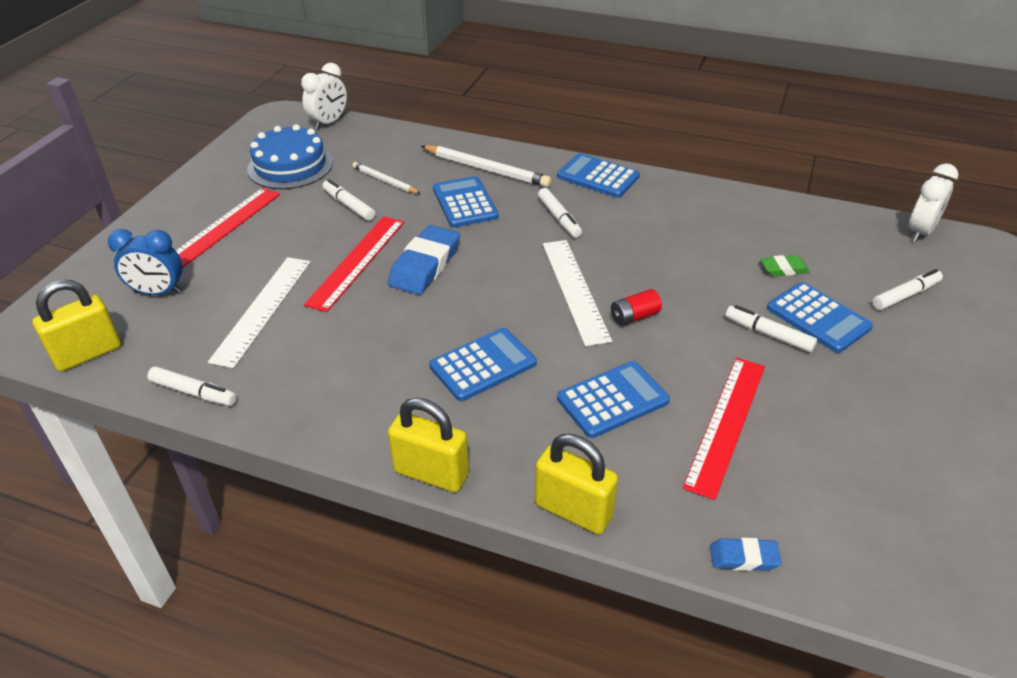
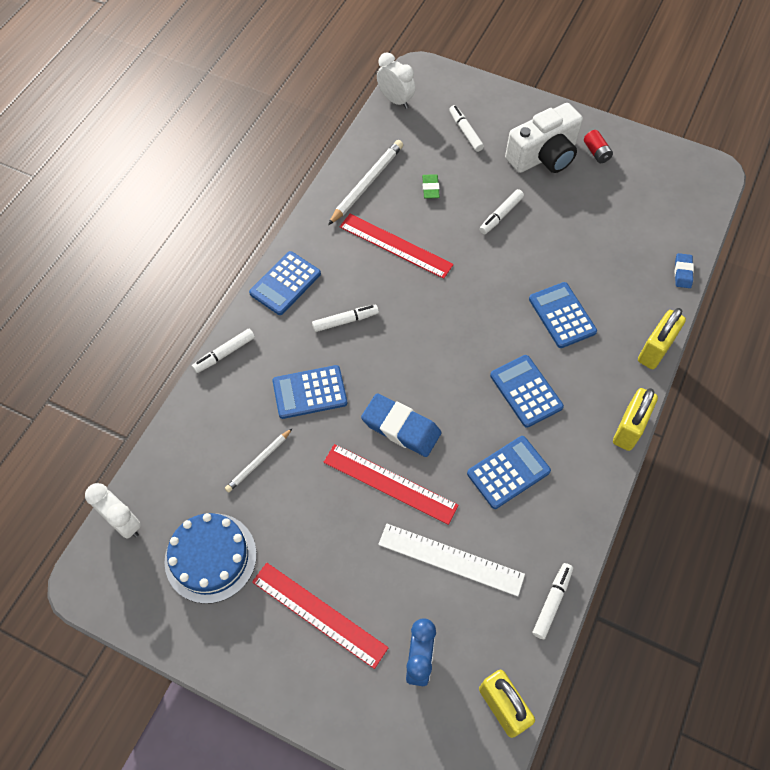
camera: 85 degrees left, 20 degrees up
white marker [323,179,375,221] -> white marker moved to [192,329,255,373]
white pencil [421,145,551,187] -> white pencil moved to [328,140,403,225]
white ruler [543,240,612,346] -> none
red battery [611,289,662,326] -> red battery moved to [584,130,613,163]
red ruler [683,358,765,500] -> red ruler moved to [340,214,454,279]
blue calculator [767,282,873,353] -> blue calculator moved to [467,436,551,509]
none -> white camera [505,103,583,173]

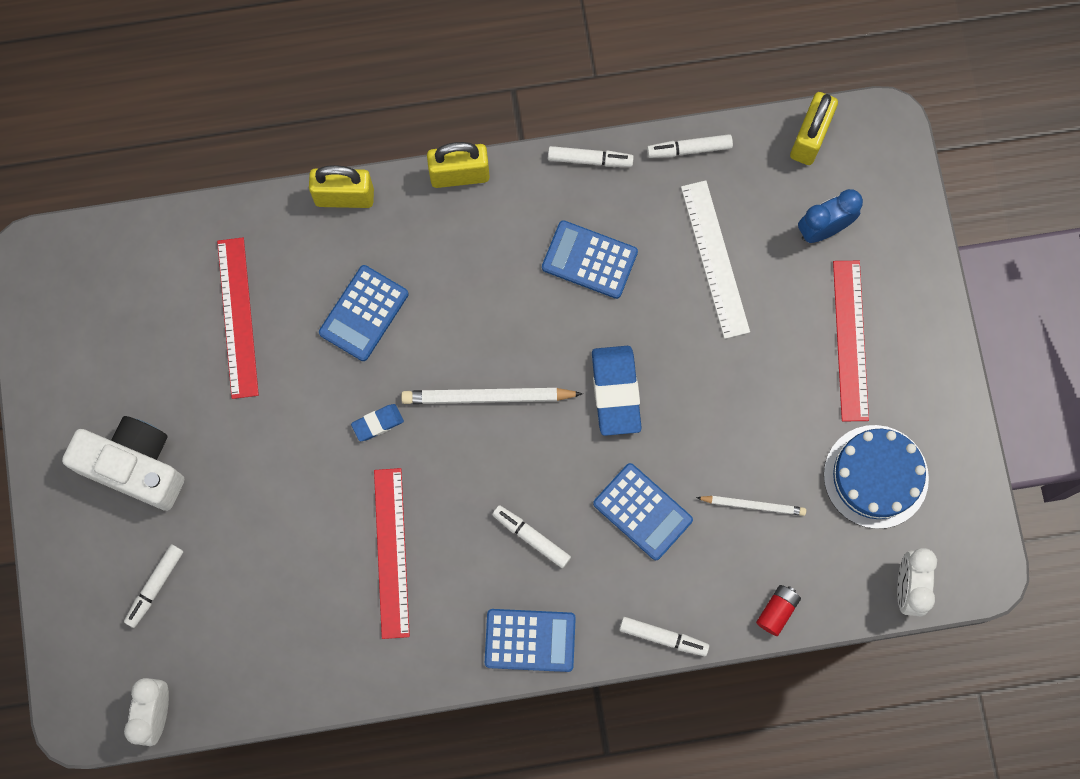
camera: 125 degrees left, 15 degrees up
red ruler [323,444,458,525] -> red ruler moved to [217,238,259,399]
white pencil [328,140,403,225] -> white pencil moved to [401,388,583,404]
green eraser [422,174,440,199] -> none
white marker [479,189,524,234] -> white marker moved to [548,146,634,167]
blue calculator [490,355,564,428] -> none
red battery [584,130,613,163] -> red battery moved to [756,585,801,636]
blue eraser [675,253,694,288] -> blue eraser moved to [351,404,404,441]

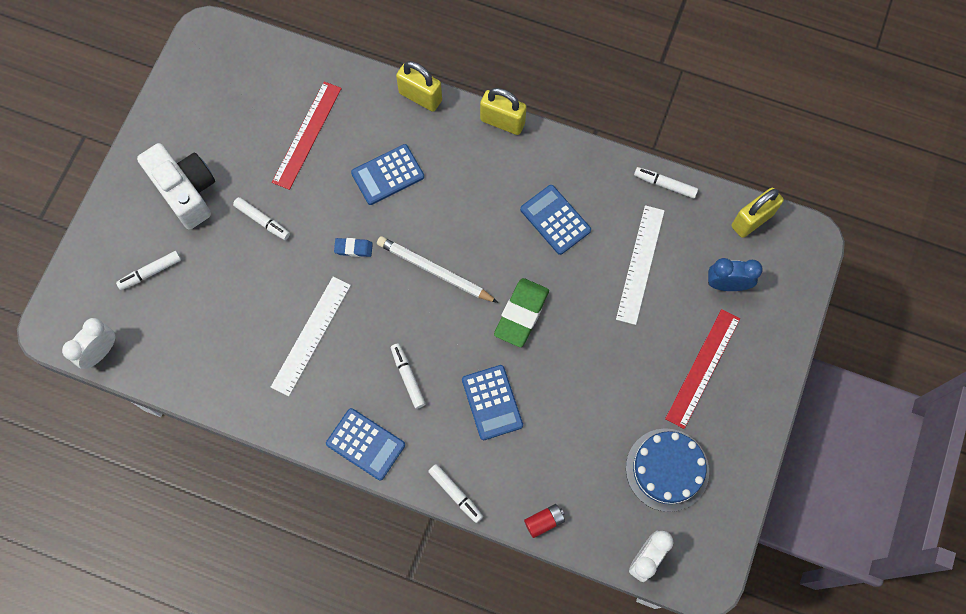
camera: 30 degrees right, 5 degrees down
red ruler [374,468,410,639] -> white ruler [271,277,351,396]
white marker [548,146,634,167] -> white marker moved to [233,197,290,240]
blue eraser [592,346,642,436] -> green eraser [494,278,549,347]
white pencil [696,496,806,516] -> none

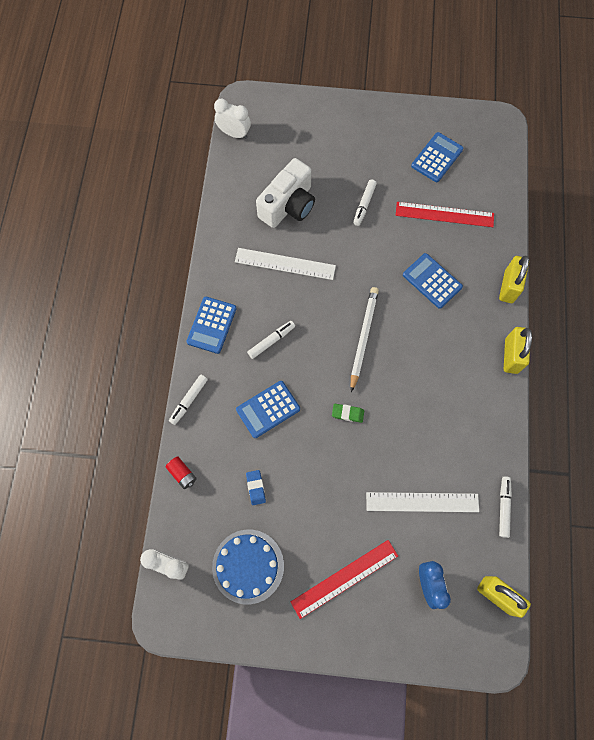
camera: 75 degrees right, 0 degrees up
white marker [116,251,181,290] -> none
white camera [137,143,215,229] -> white camera moved to [256,158,315,228]
blue eraser [334,238,373,257] -> blue eraser moved to [246,470,266,505]
green eraser [494,278,549,347] -> green eraser [332,404,364,423], size x0.53
blue calculator [520,185,591,255] -> blue calculator moved to [411,132,464,182]
red ruler [665,309,740,429] -> red ruler turned 45 degrees counterclockwise [291,540,398,619]

